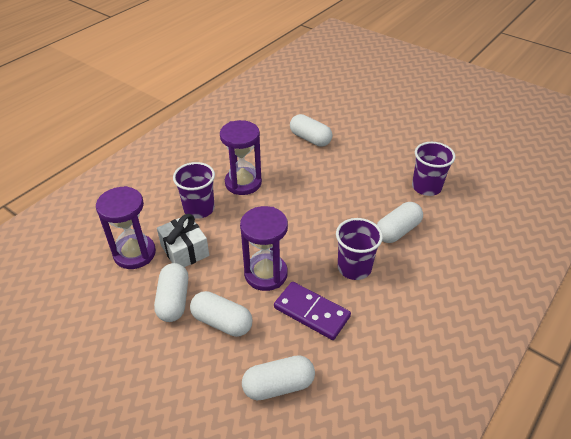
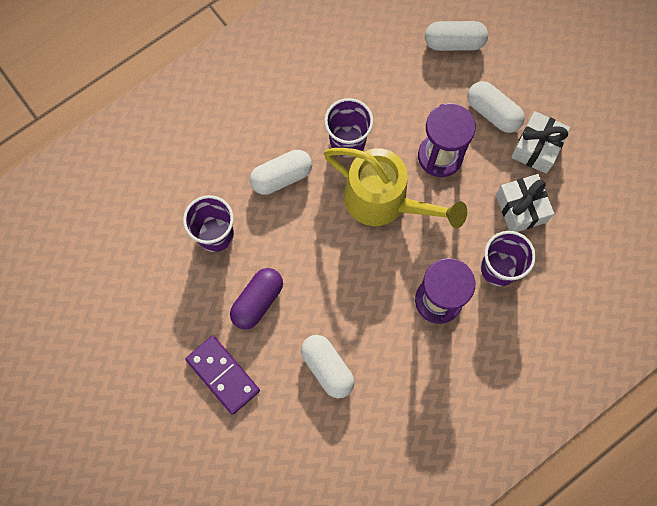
camera: 165 degrees left, 30 degrees up
purple hourglass [96,186,156,269] -> none
white capsule [154,263,188,322] -> white gift [511,111,570,174]
purple domino [274,282,351,340] -> purple domino moved to [185,336,260,415]
none -> purple capsule [230,268,283,330]
none -> yellow watering can [324,148,467,228]

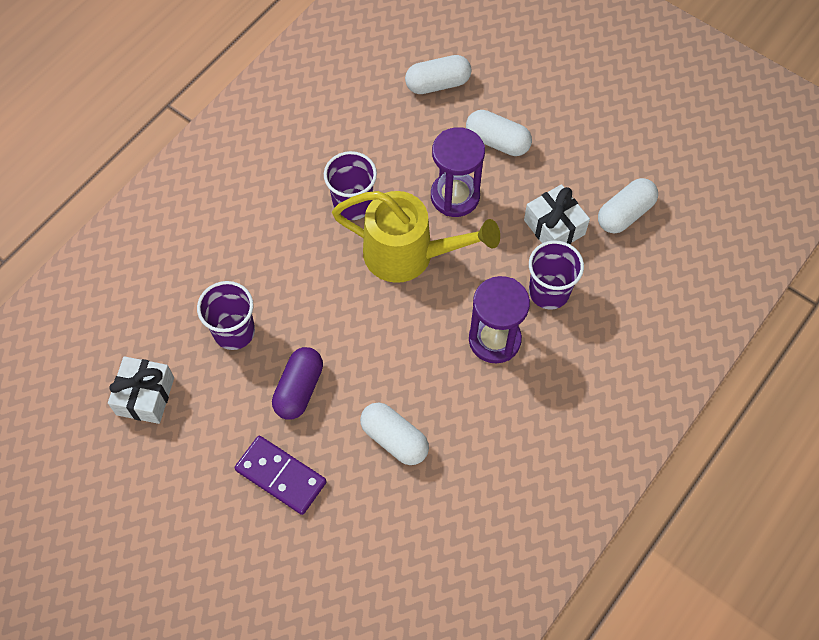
camera: 15 degrees left, 10 degrees down
white capsule [250,150,312,195] -> white capsule moved to [598,178,658,234]
white gift [511,111,570,174] -> white gift moved to [108,356,174,424]

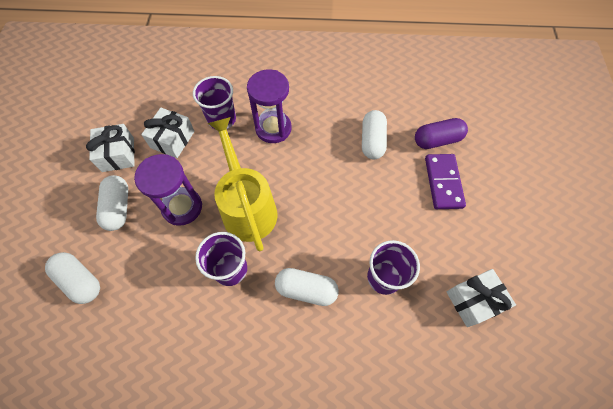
camera: 125 degrees left, 0 degrees up
purple capsule [272,347,323,420] -> purple capsule moved to [415,118,468,149]
white capsule [598,178,658,234] -> white capsule moved to [275,268,339,306]
none -> white gift [86,124,135,172]

